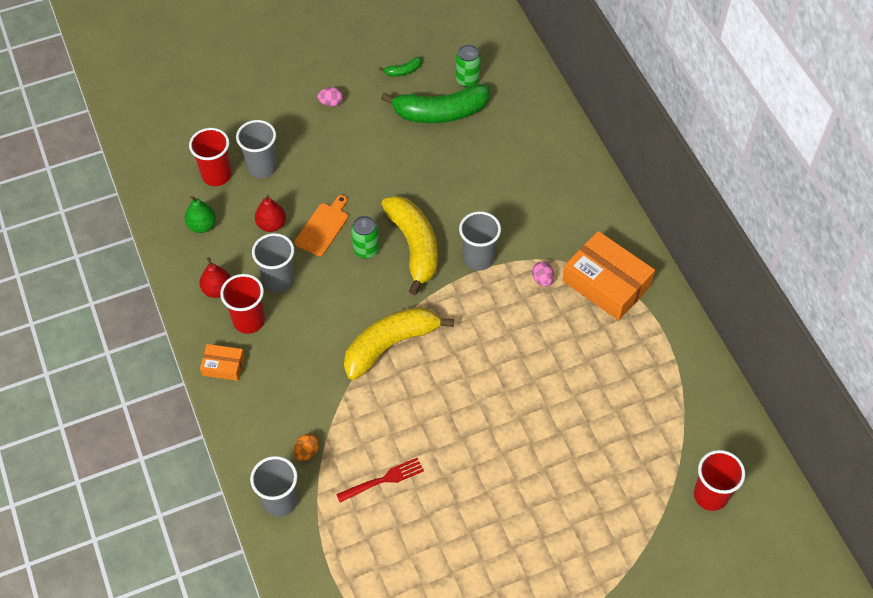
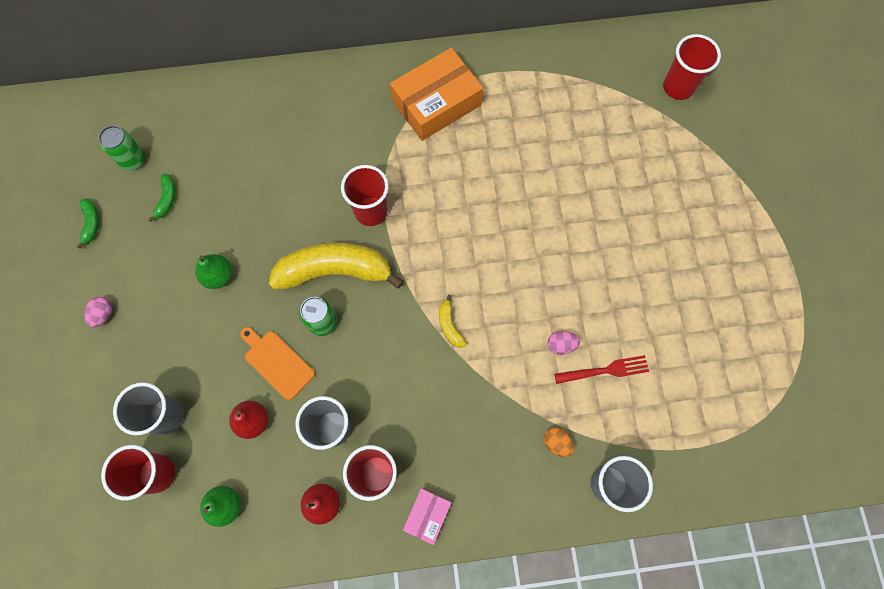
camera: 75 degrees left, 15 degrees up
orange box [200,344,245,381] -> pink box [403,488,451,545]
red fork [336,458,424,503] -> red fork turned 90 degrees clockwise [554,355,649,384]
yellow banana [344,307,454,380] -> yellow banana [439,295,467,348], size x0.42
green banana [381,84,490,123] -> green banana [148,174,175,222], size x0.42
grey cup [459,211,501,271] -> red cup [341,165,389,226]
pink egg [532,262,554,287] -> pink egg moved to [548,331,580,355]
none -> green pear [195,254,232,289]

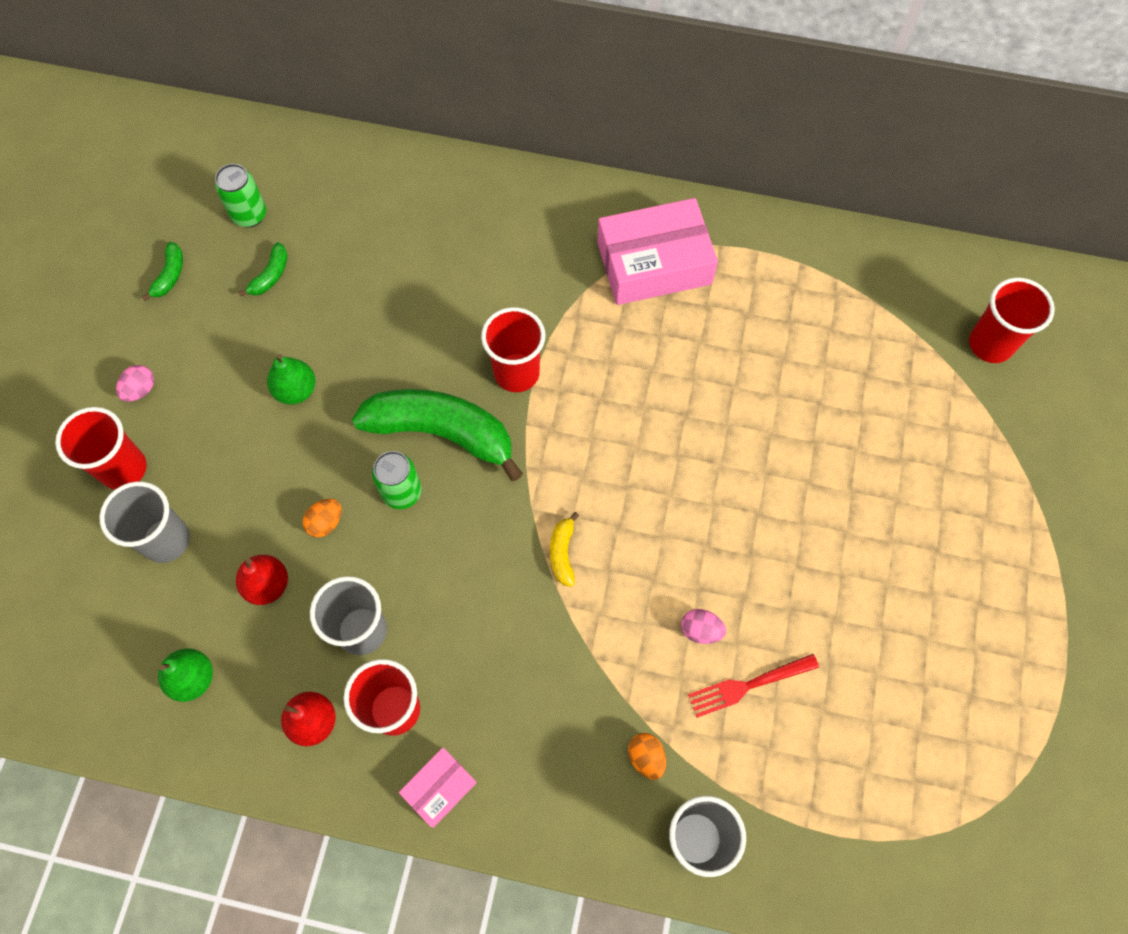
camera: 20 degrees right, 5 degrees down
red cup [101,445,175,501] -> red cup moved to [55,407,147,490]
orange cutting board [240,327,315,400] -> orange egg [302,499,341,537]
yellow banana [269,243,404,290] -> green banana [352,389,523,481]
orange box [390,48,483,141] -> pink box [597,198,718,305]
red fork [554,355,649,384] -> red fork turned 150 degrees clockwise [688,654,819,718]

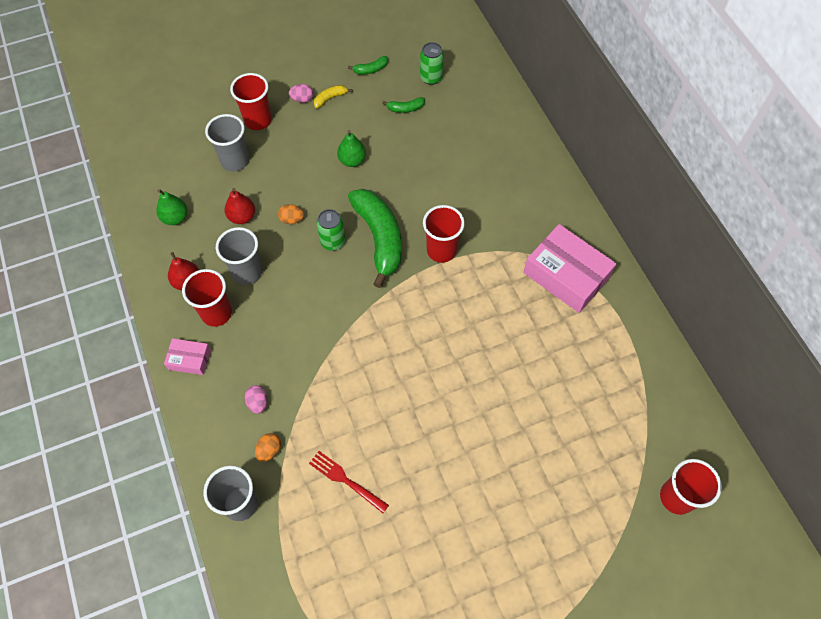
camera: 55 degrees right, 5 degrees down
yellow banana [550,512,579,587] -> yellow banana moved to [314,85,352,108]
pink egg [681,609,726,644] -> pink egg moved to [245,385,268,414]

